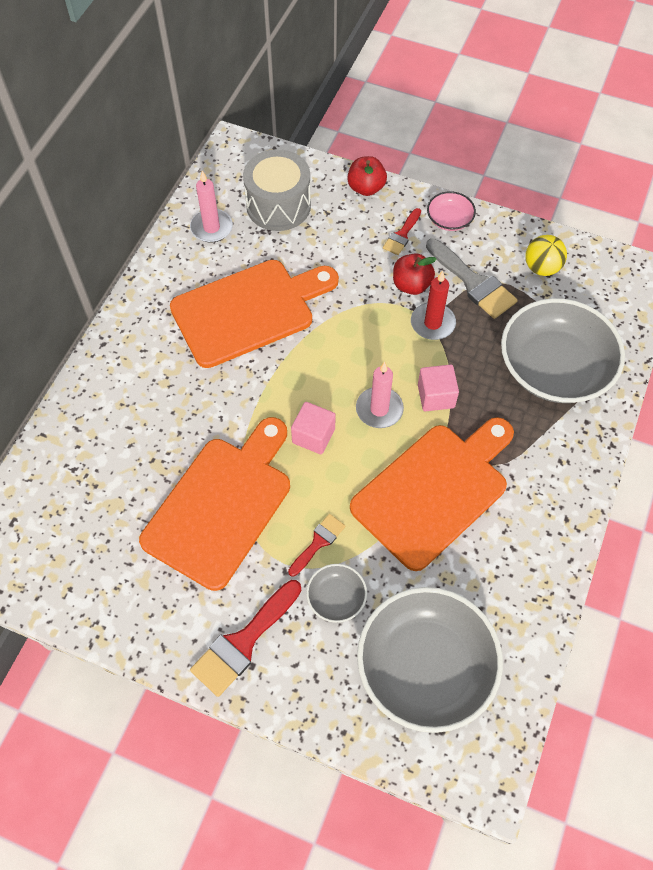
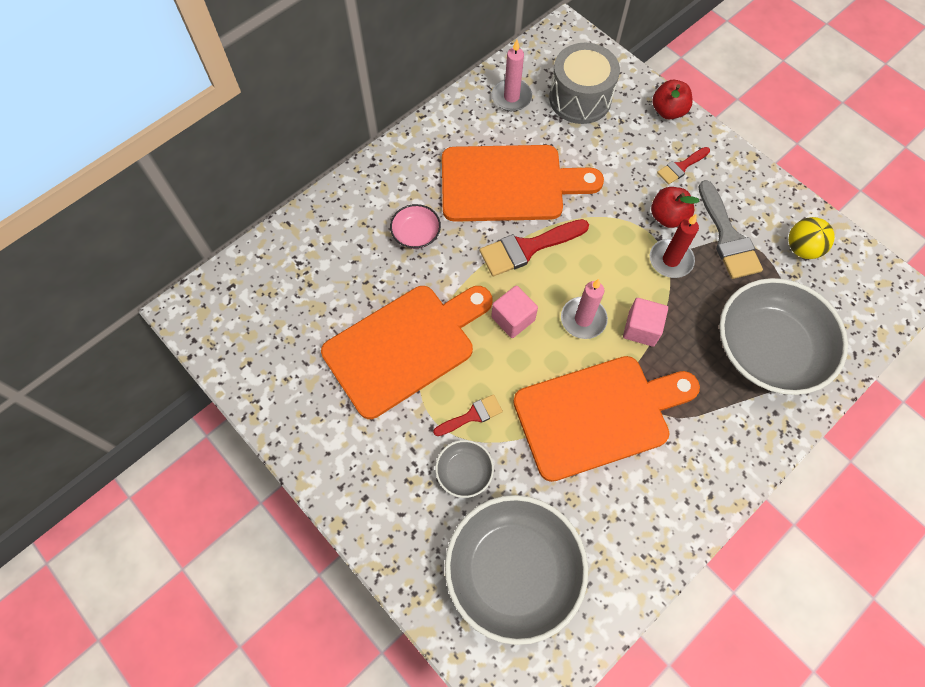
camera: 25 degrees right, 5 degrees up
red brush [190,580,301,697] -> red brush moved to [480,219,589,276]
pink bowl [427,191,476,231] -> pink bowl moved to [390,204,441,249]

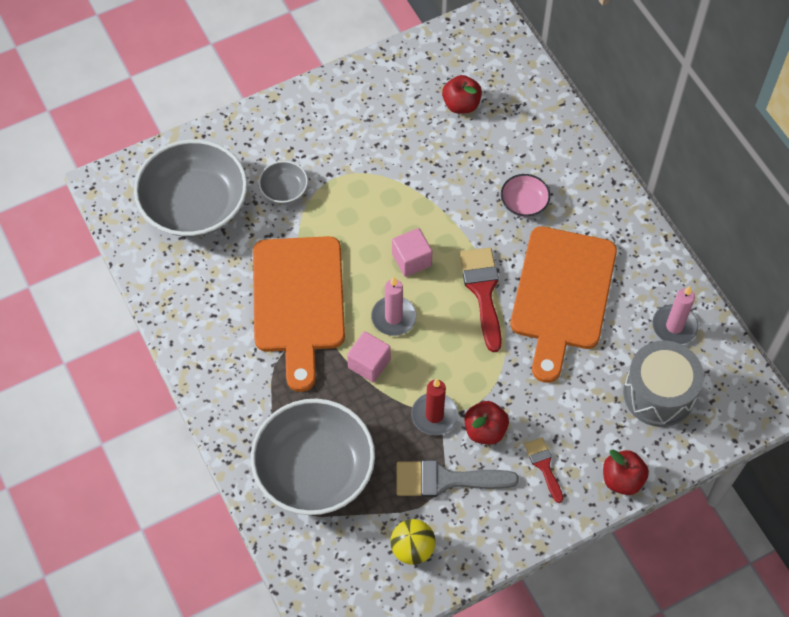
camera: 105 degrees right, 5 degrees down
orange cutting board [321,286,492,419] -> none
red brush [433,394,503,436] -> none
none -> red apple [442,75,482,114]

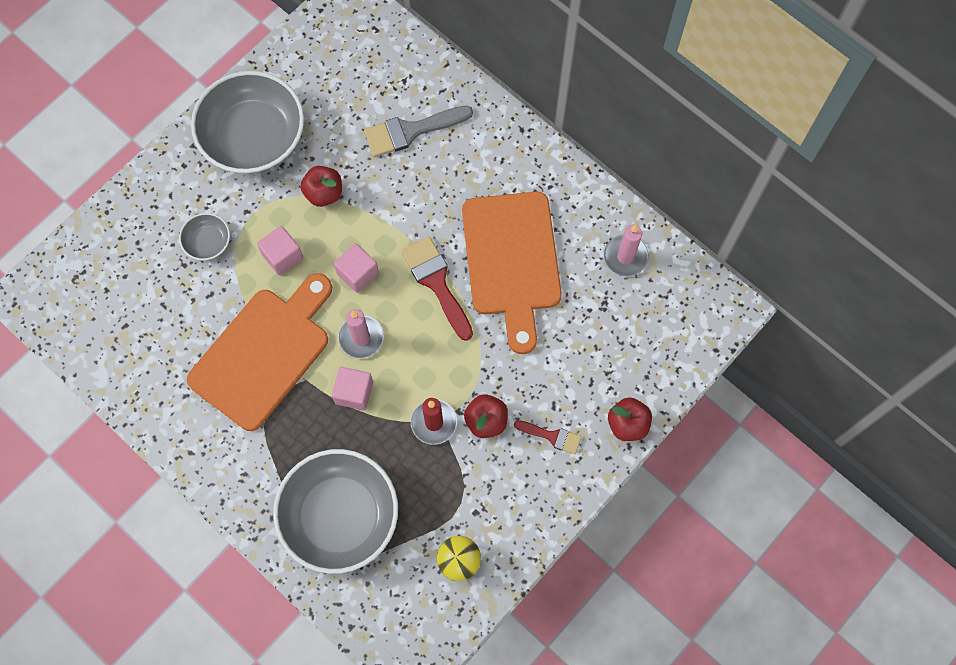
camera: 20 degrees left, 10 degrees up
grey bowl [134,139,247,237] -> grey bowl moved to [191,71,304,173]
orange cutting board [253,236,345,392] -> orange cutting board turned 120 degrees counterclockwise [186,273,332,431]
grey brush [396,460,519,497] -> grey brush moved to [364,105,473,157]
red apple [442,75,482,114] -> red apple moved to [301,166,342,207]
pink bowl [501,174,550,217] -> none
red brush [524,438,563,503] -> red brush turned 150 degrees clockwise [514,420,582,454]
grey drum [623,341,704,427] -> none
none -> pink cube [257,226,303,275]

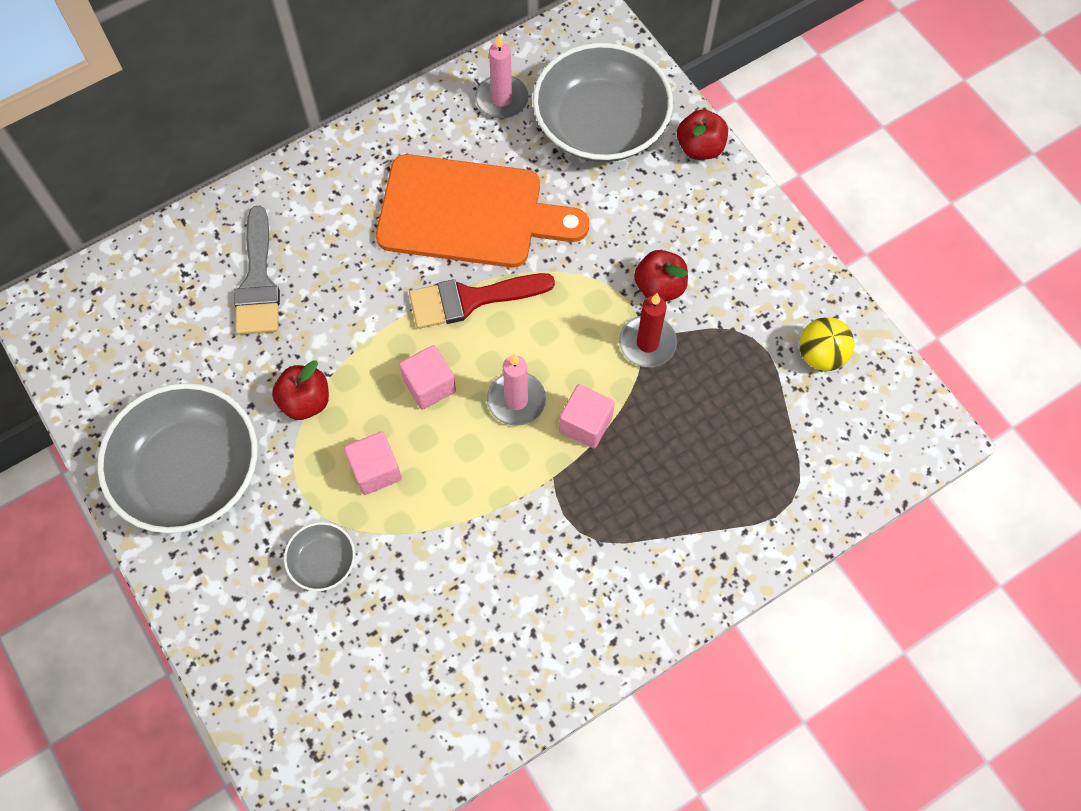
camera: 75 degrees left, 5 degrees down
orange cutting board [186,273,332,431] -> none
grey bowl [273,449,398,574] -> grey bowl moved to [533,43,673,162]
red brush [514,420,582,454] -> none

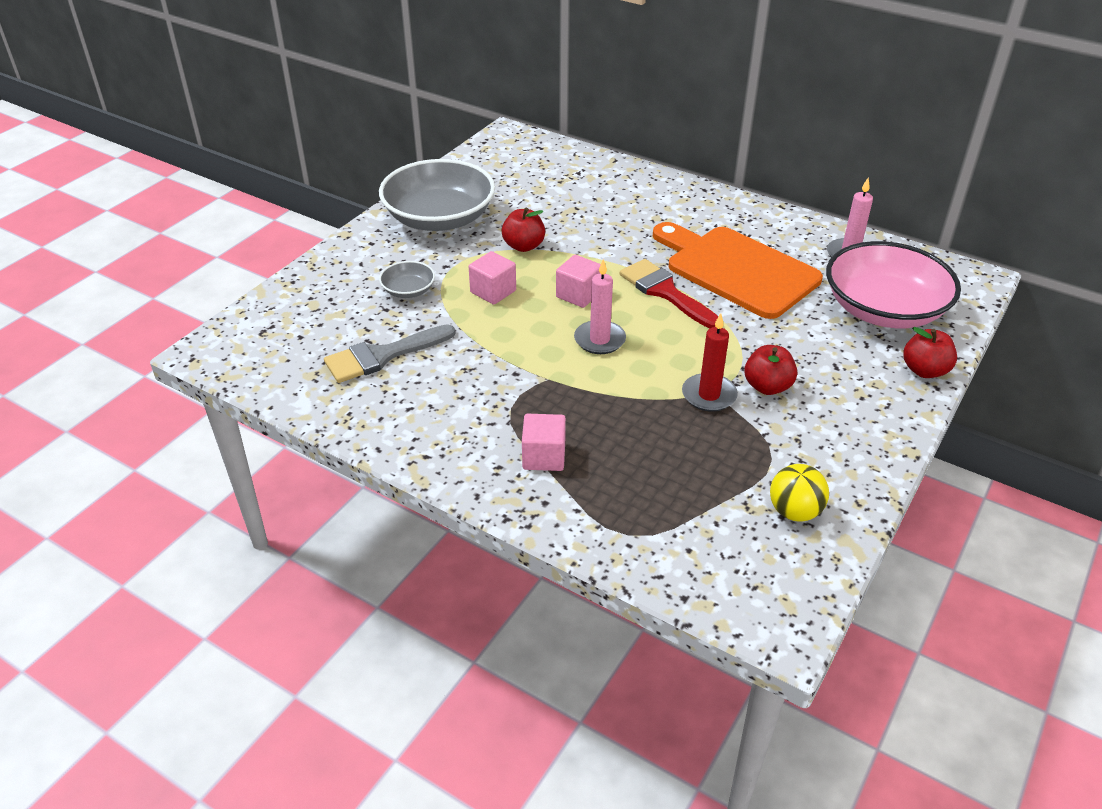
camera: 65 degrees right, 25 degrees down
grey brush [234,206,280,335] -> grey brush moved to [324,324,455,383]
orange cutting board [376,154,589,268] -> orange cutting board turned 150 degrees clockwise [653,222,823,319]
grey bowl [533,43,673,162] -> pink bowl [826,241,961,328]
pink cube [559,384,615,449] -> pink cube moved to [522,414,566,471]

